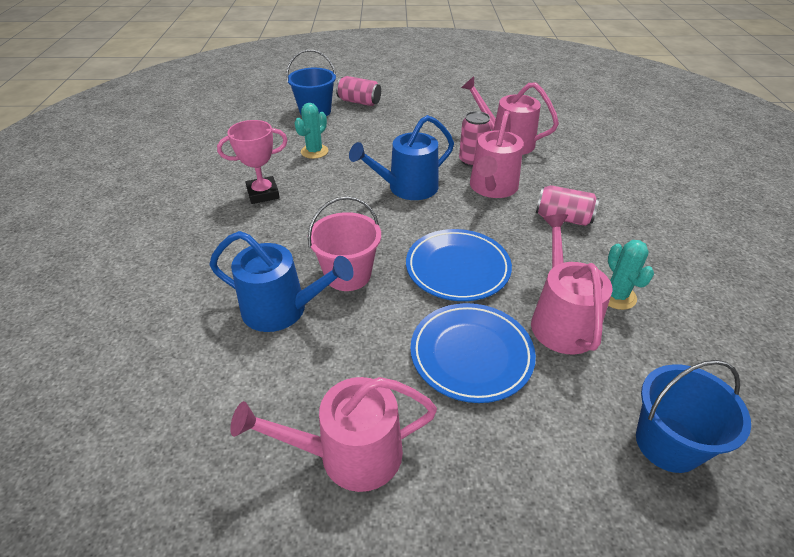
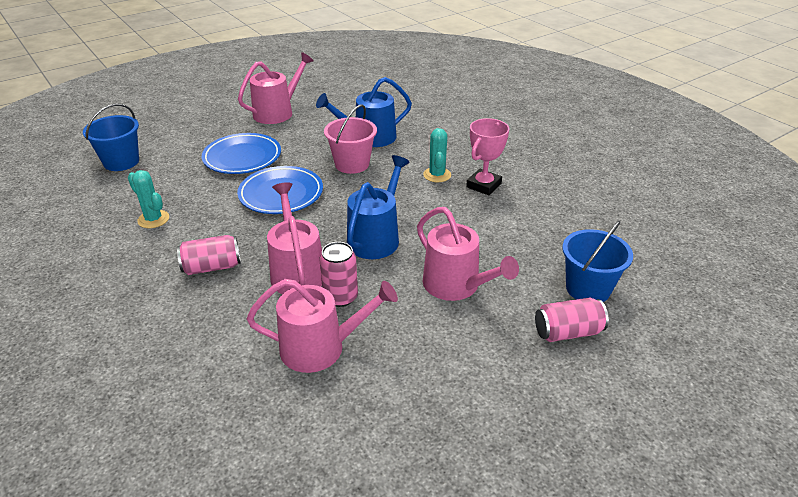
camera: 145 degrees right, 5 degrees down
turquoise cactus [294,103,328,159] -> turquoise cactus moved to [423,128,451,182]
pink watering can [531,214,613,354] -> pink watering can moved to [417,207,519,301]

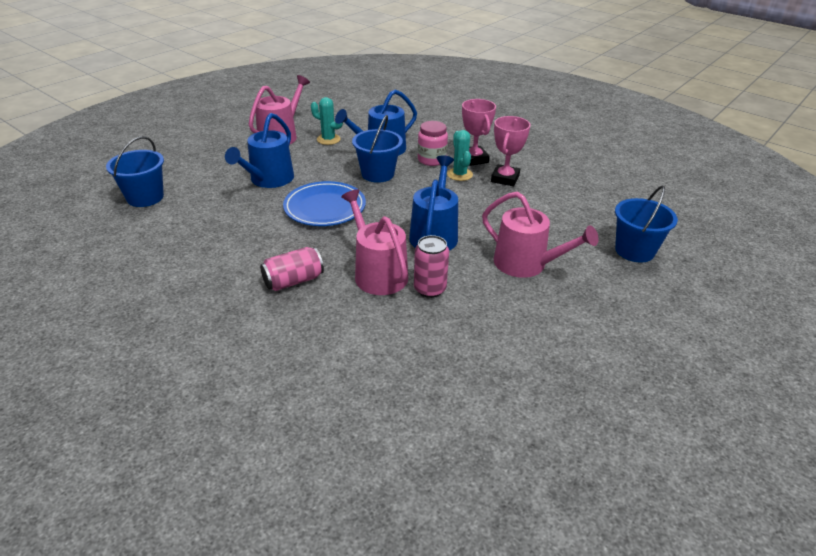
camera: 15 degrees left, 0 degrees up
turquoise cactus [128,170,169,228] -> turquoise cactus moved to [311,97,343,145]
blue plate [202,133,281,174] -> blue watering can [225,113,294,188]
pink watering can [247,279,398,373] -> none
pink bucket [324,104,377,174] -> blue bucket [352,115,403,183]
pink can [535,298,609,342] -> none
none -> pink jar [418,121,448,166]
none -> pink trophy [462,99,496,166]

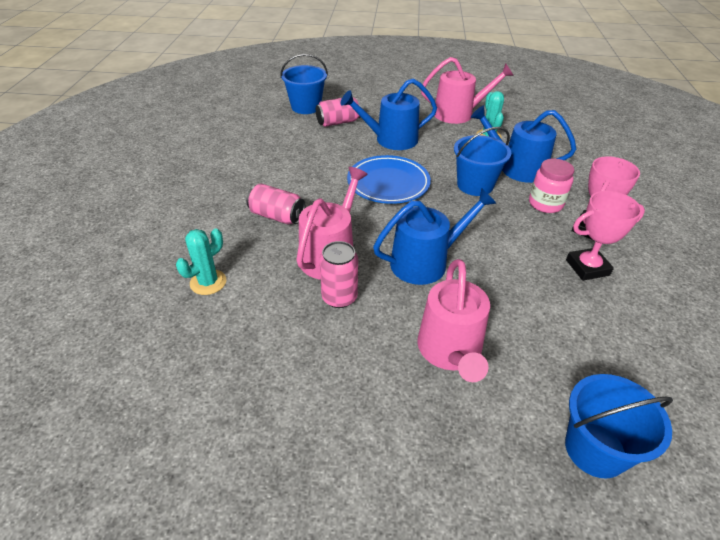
camera: 55 degrees right, 5 degrees up
turquoise cactus [447,130,473,181] -> turquoise cactus moved to [176,228,226,295]
none -> pink can [316,97,361,127]

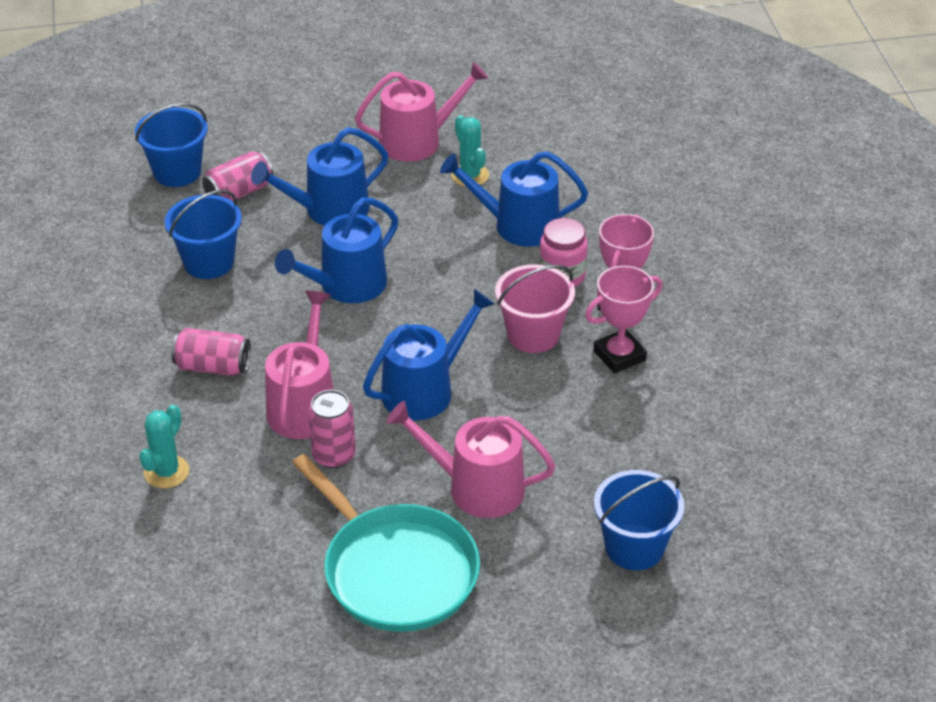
camera: 15 degrees left, 0 degrees up
blue plate [347,155,431,204] -> blue watering can [275,198,398,303]
pink watering can [417,259,490,382] -> pink watering can turned 120 degrees clockwise [387,401,556,518]
blue bucket [454,127,511,196] -> blue bucket moved to [165,190,242,279]
none -> turquoise pan [292,454,480,632]
none -> pink bucket [495,264,575,353]

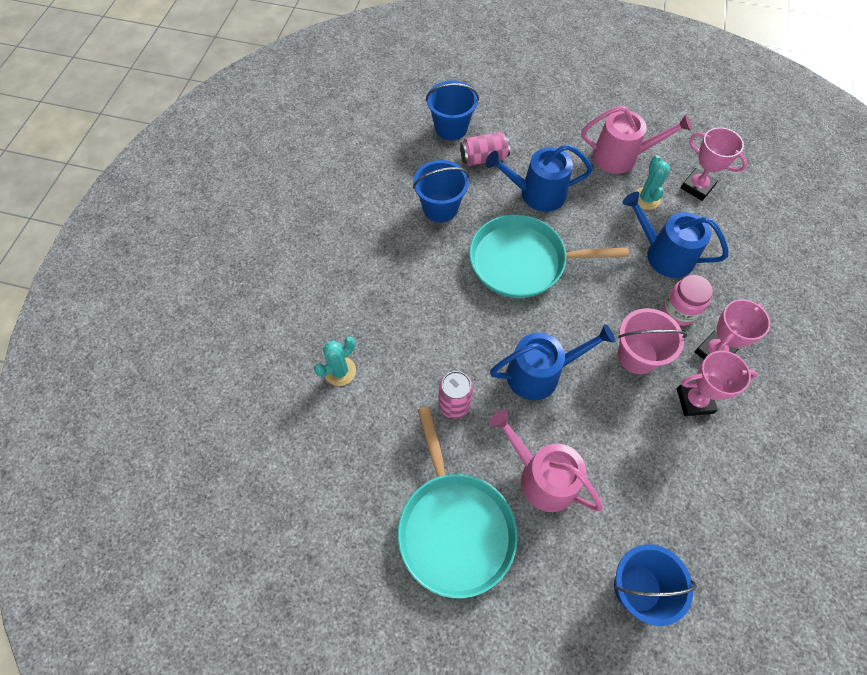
camera: 25 degrees right, 20 degrees up
pink can [171,328,251,376] -> none
pink watering can [265,291,334,439] -> none
blue watering can [275,198,398,303] -> turquoise pan [469,215,629,298]
none -> pink trophy [681,127,748,201]

